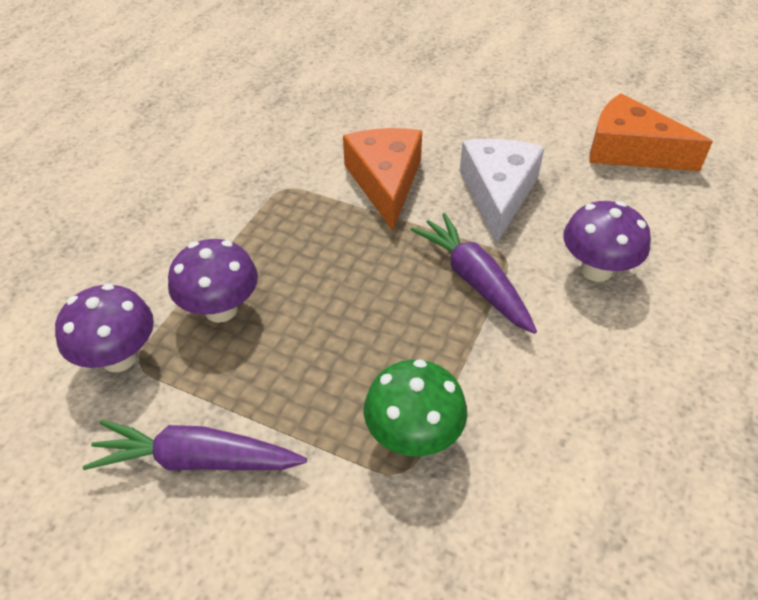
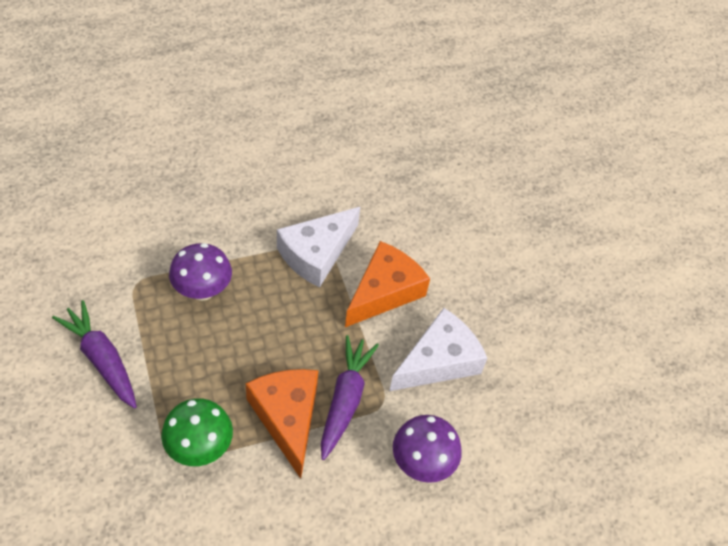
camera: 40 degrees right, 5 degrees up
purple mushroom [55,284,154,372] -> none
orange cheese [589,93,713,171] -> orange cheese moved to [246,369,318,479]
none -> white cheese [277,207,360,287]

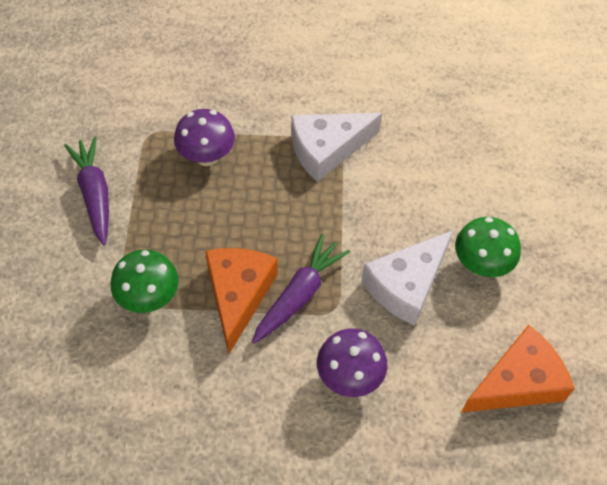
camera: 25 degrees right, 5 degrees up
orange cheese [345,241,430,327] -> orange cheese moved to [461,325,575,413]
white cheese [389,308,487,391] -> white cheese turned 150 degrees clockwise [362,230,453,326]
none -> green mushroom [455,217,521,277]

